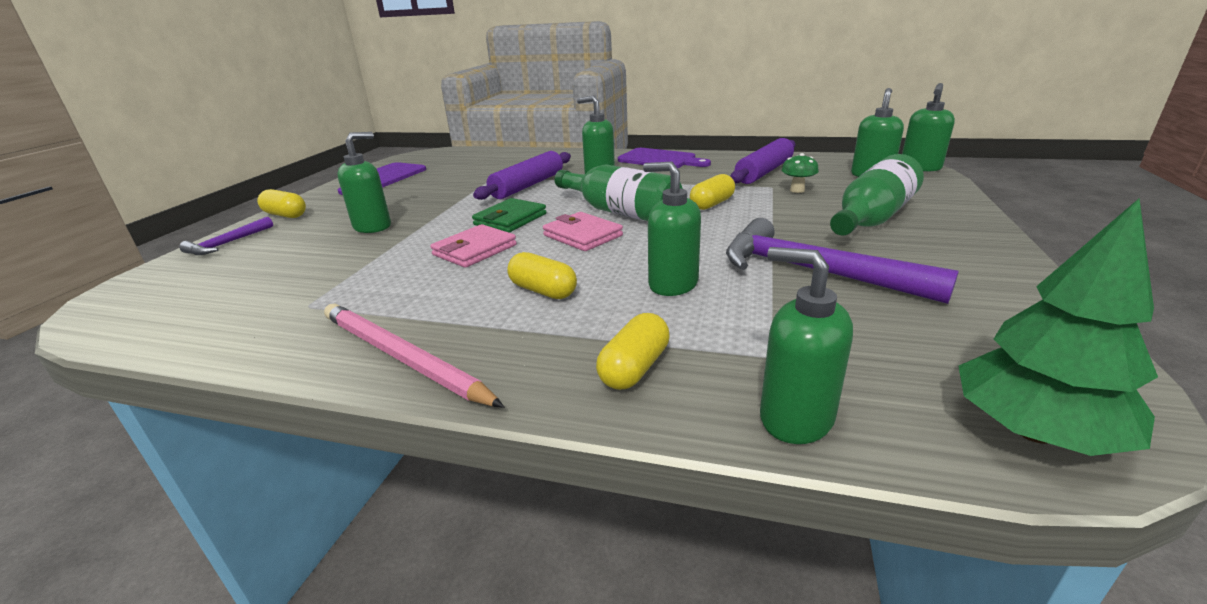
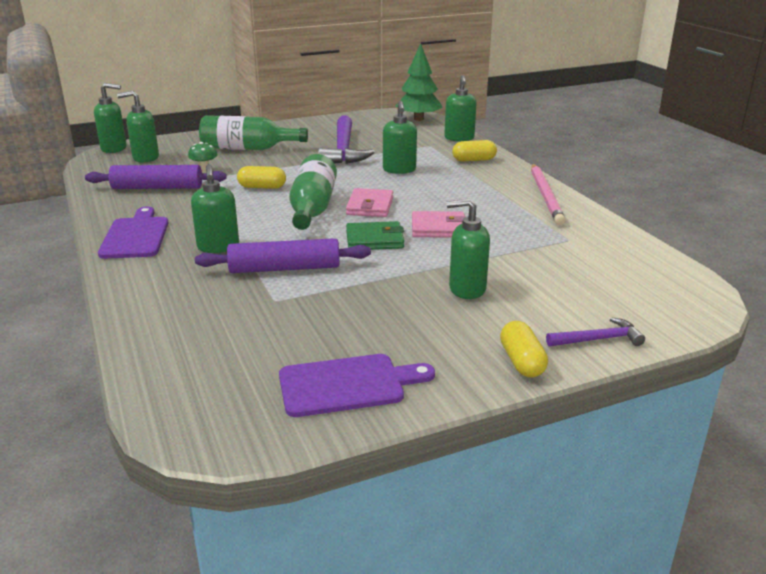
camera: 130 degrees left, 0 degrees up
yellow capsule [507,252,577,299] -> none

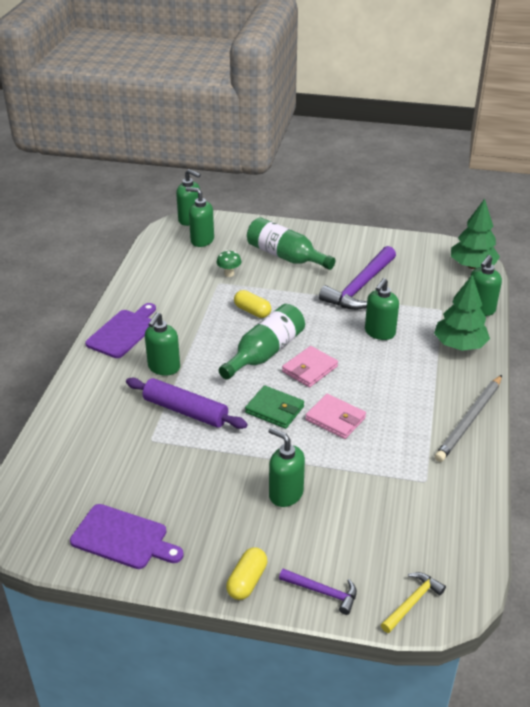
camera: 35 degrees right, 10 degrees up
purple rolling pin [85,165,227,189] -> none
yellow capsule [452,140,497,162] -> green tree [434,274,490,351]
pink pencil [531,164,566,225] -> grey pencil [435,375,502,462]
none -> yellow hammer [381,572,446,633]

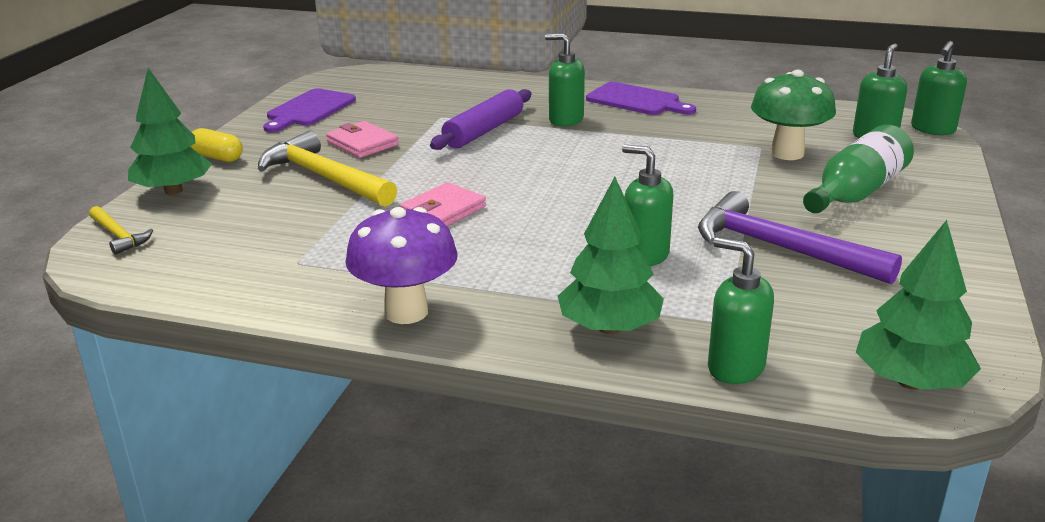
camera: 95 degrees right, 10 degrees down
green mushroom [216,250,242,277] -> green mushroom [751,70,836,160], size x2.10
green bottle [219,304,305,380] -> none
yellow capsule [234,290,271,318] -> none
green wallet [245,385,304,429] -> none
green soap dispenser [269,428,305,507] -> yellow hammer [258,131,397,207]
purple hammer [279,569,357,615] -> green tree [128,68,212,195]
pink wallet [282,346,338,387] -> pink wallet moved to [326,121,399,158]
grey pencil [435,375,502,462] -> purple mushroom [345,207,458,324]

